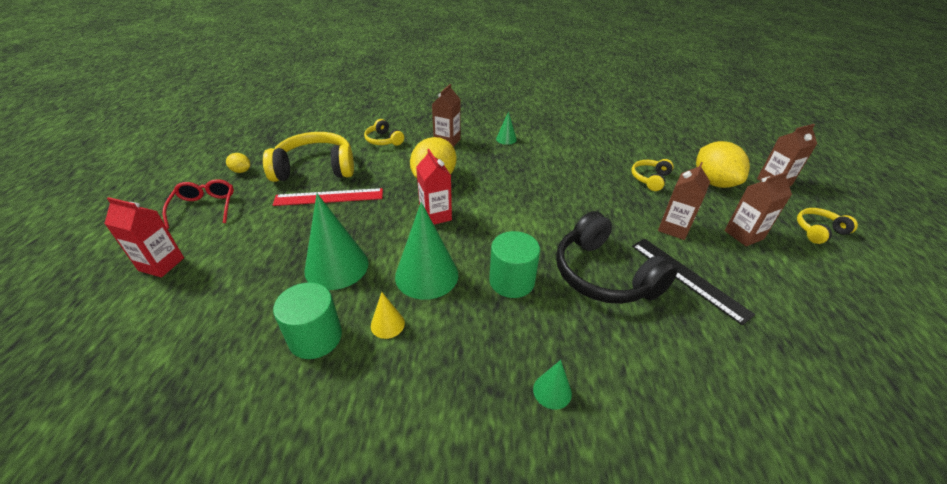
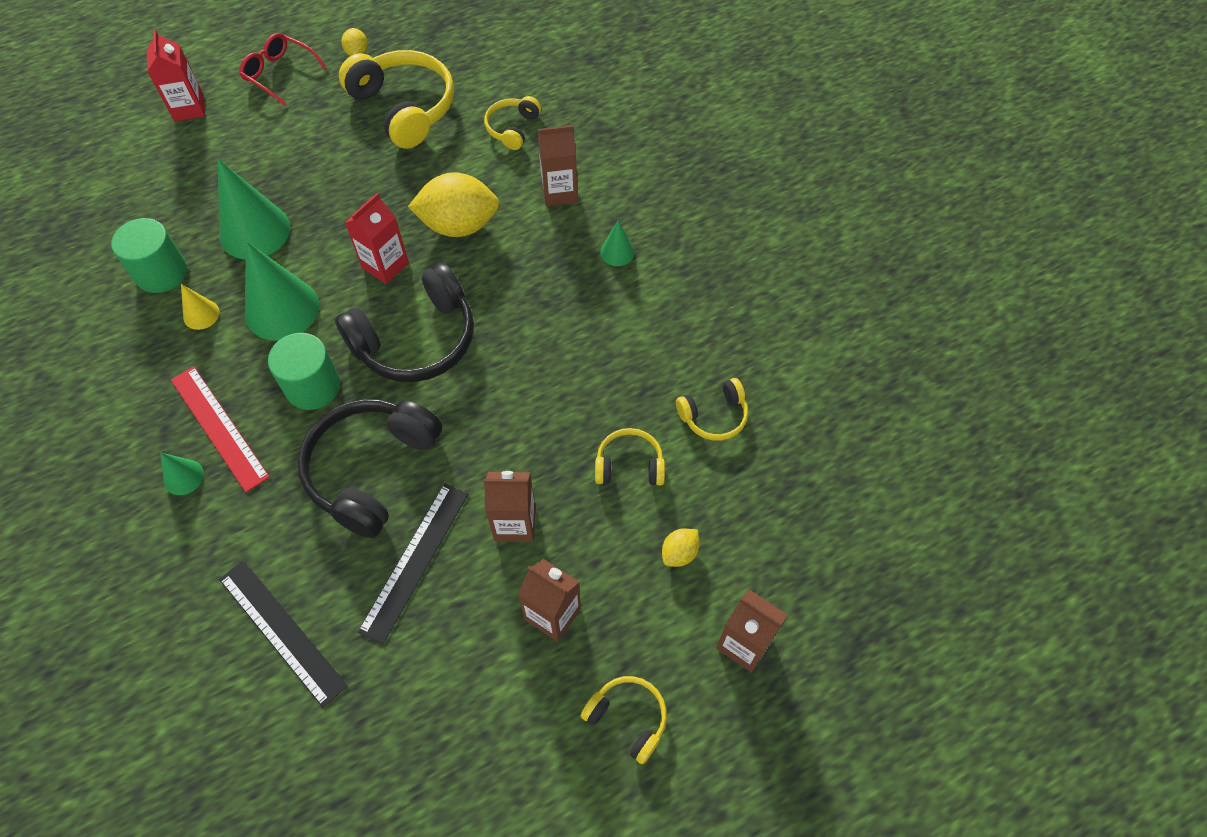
camera: 60 degrees right, 20 degrees up
red glasses [163,179,234,229] -> red glasses turned 105 degrees counterclockwise [239,33,327,106]
red ruler [272,188,383,206] -> red ruler moved to [171,366,270,492]
yellow lemon [696,141,750,188] -> yellow lemon [662,529,700,567], size x0.46
none -> black ruler [219,560,347,707]
none -> black headphones [335,263,474,382]
none -> yellow headphones [676,378,748,441]

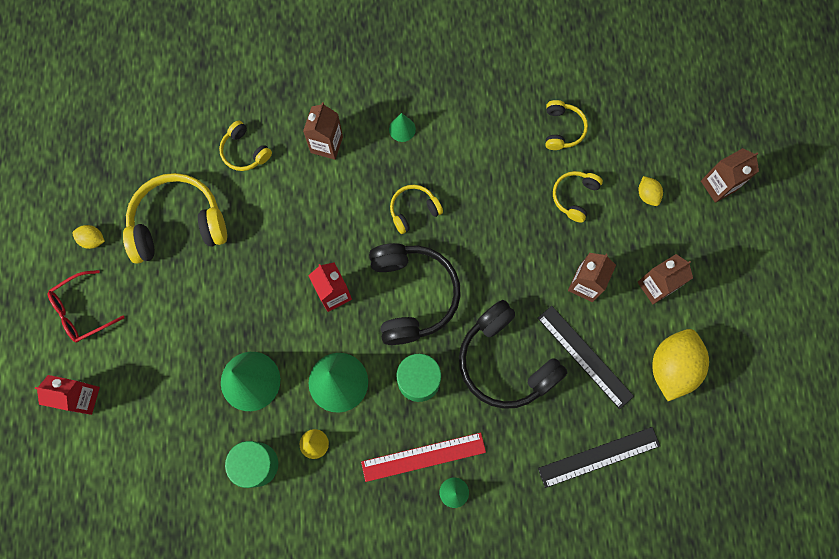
camera: 65 degrees left, 15 degrees up
yellow lemon [408,172,500,237] -> yellow lemon moved to [652,329,709,401]
yellow headphones [581,676,667,764] -> yellow headphones moved to [390,185,443,234]

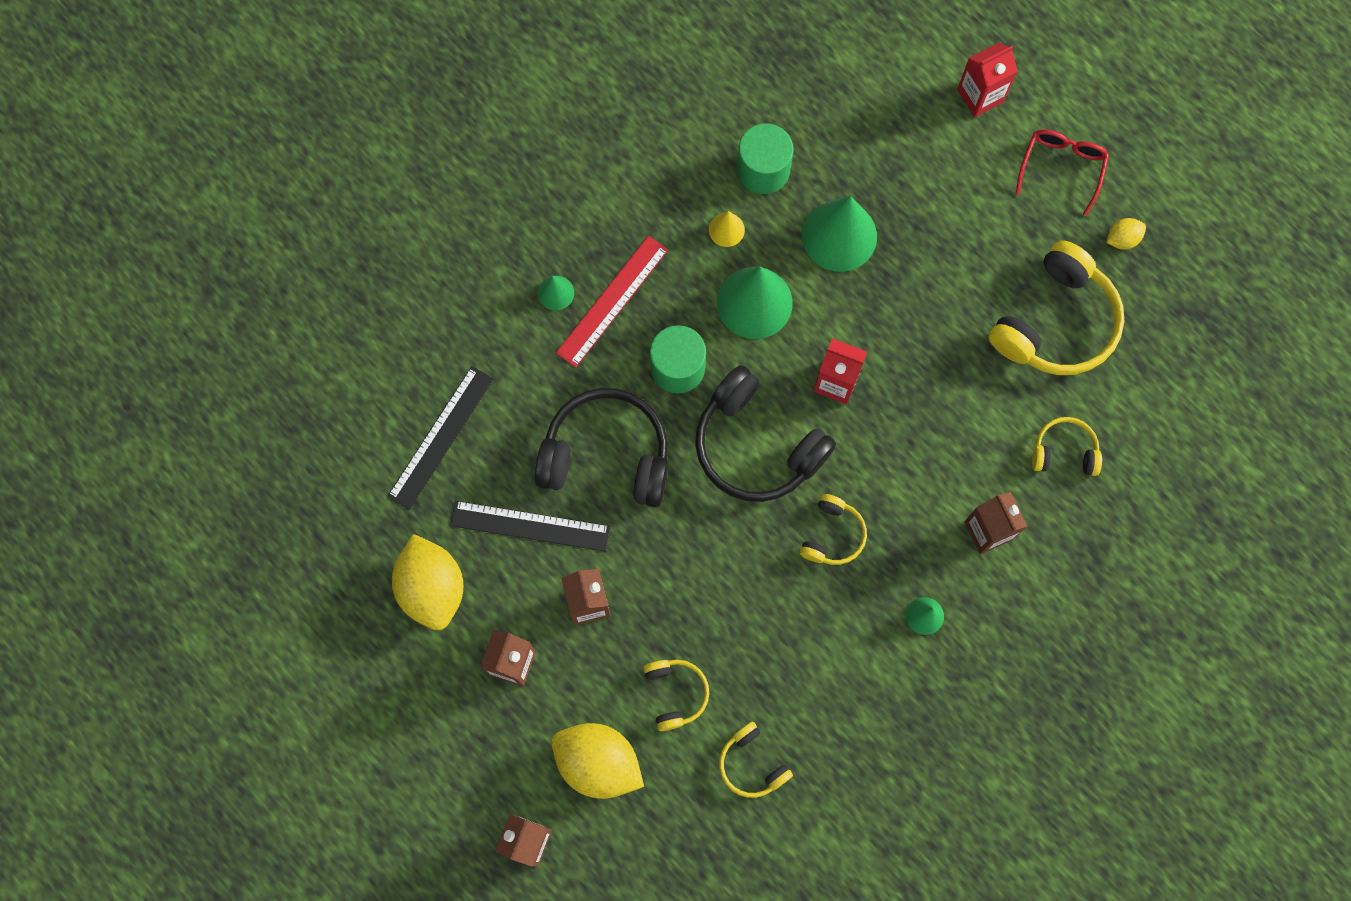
camera: 140 degrees right, 0 degrees up
yellow lemon [639,176,663,206] -> yellow lemon [551,723,644,799], size x2.17

